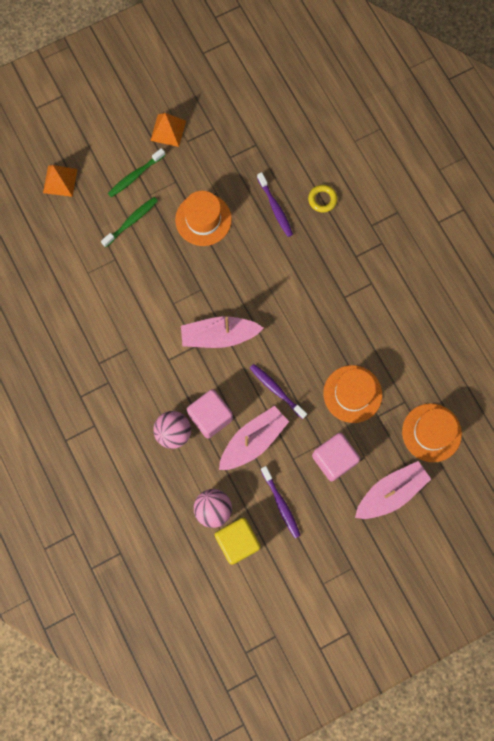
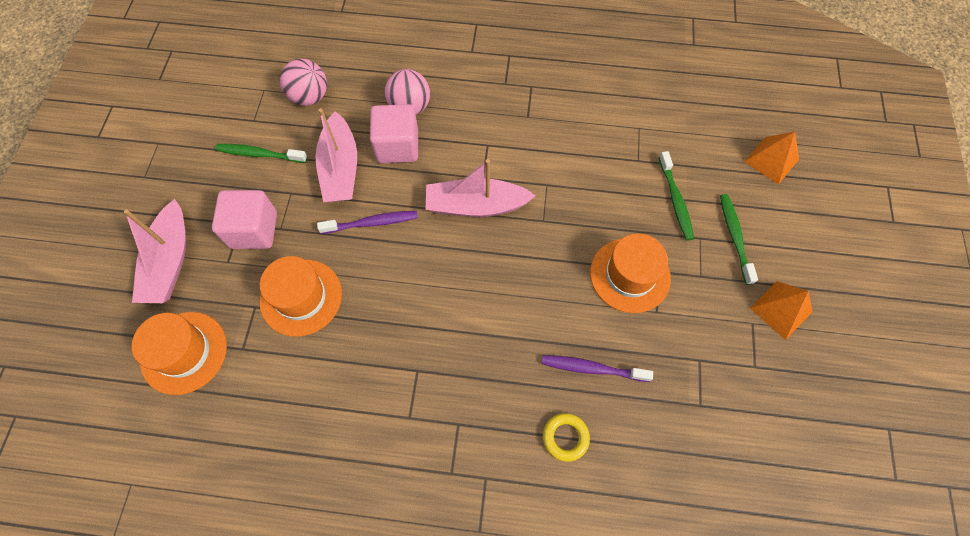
camera: 125 degrees right, 10 degrees down
pink boat [181,317,263,348] -> pink boat turned 120 degrees counterclockwise [426,159,536,217]
yellow cube [215,517,261,565] -> none
purple toothbrush [261,466,301,538] -> green toothbrush [215,144,307,163]

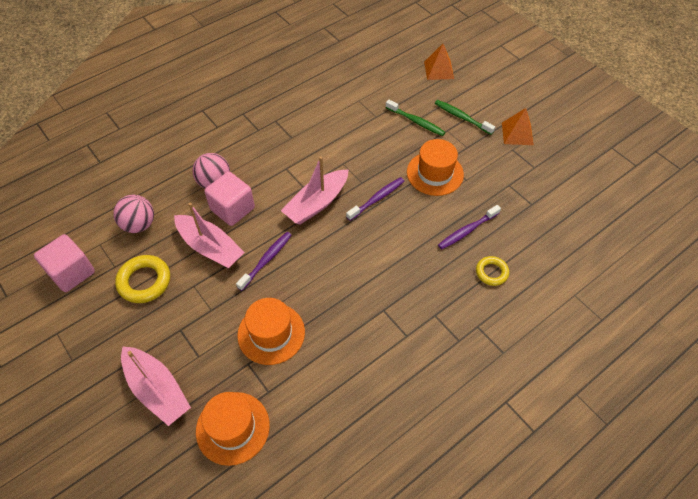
camera: 45 degrees left, 10 degrees down
pink cube [212,190,277,249] -> pink cube moved to [34,234,95,292]
green toothbrush [215,144,307,163] -> yellow ring [115,255,170,303]
none -> purple toothbrush [346,177,404,221]

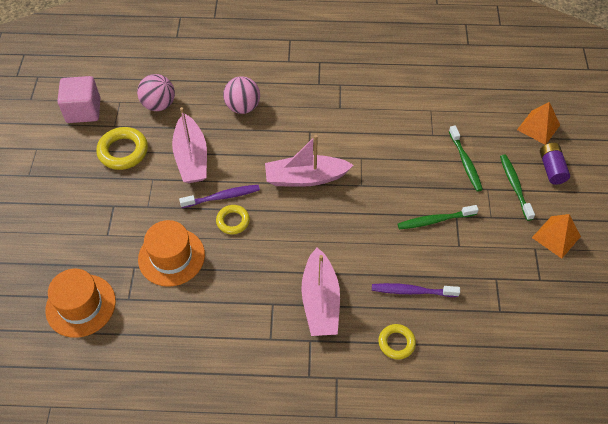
camera: 40 degrees right, 0 degrees up
pink boat [121,346,191,426] -> pink boat moved to [301,247,340,336]
pink cube [204,172,255,226] -> none
purple toothbrush [346,177,404,221] -> none
orange hat [407,139,464,196] -> green toothbrush [398,205,479,229]
none -> yellow ring [216,205,250,234]
none -> purple battery [540,143,570,185]

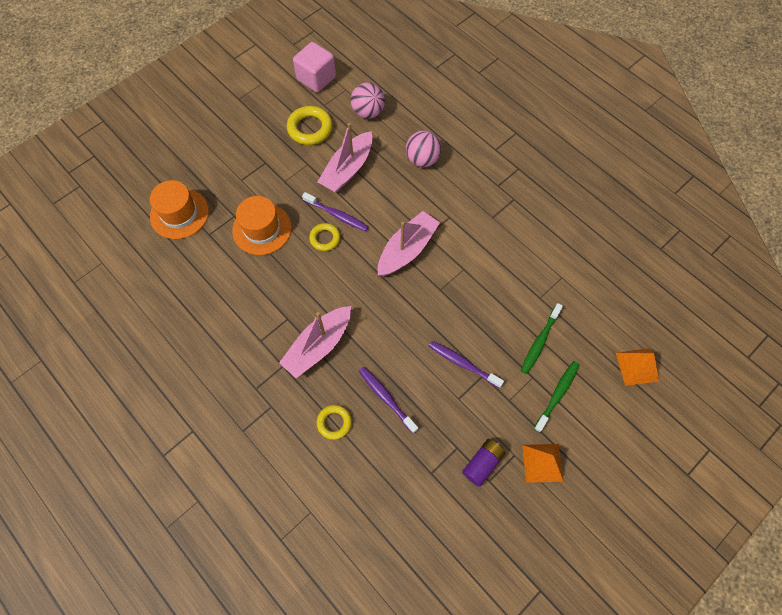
camera: 45 degrees right, 10 degrees up
pink boat [265,135,354,187] -> pink boat turned 90 degrees clockwise [378,211,440,276]
green toothbrush [398,205,479,229] -> purple toothbrush [429,341,504,388]
purple battery [540,143,570,185] -> purple battery moved to [462,439,506,487]

